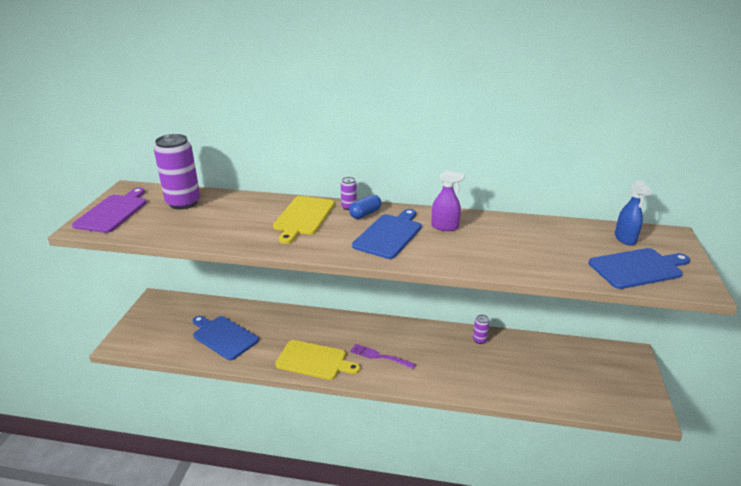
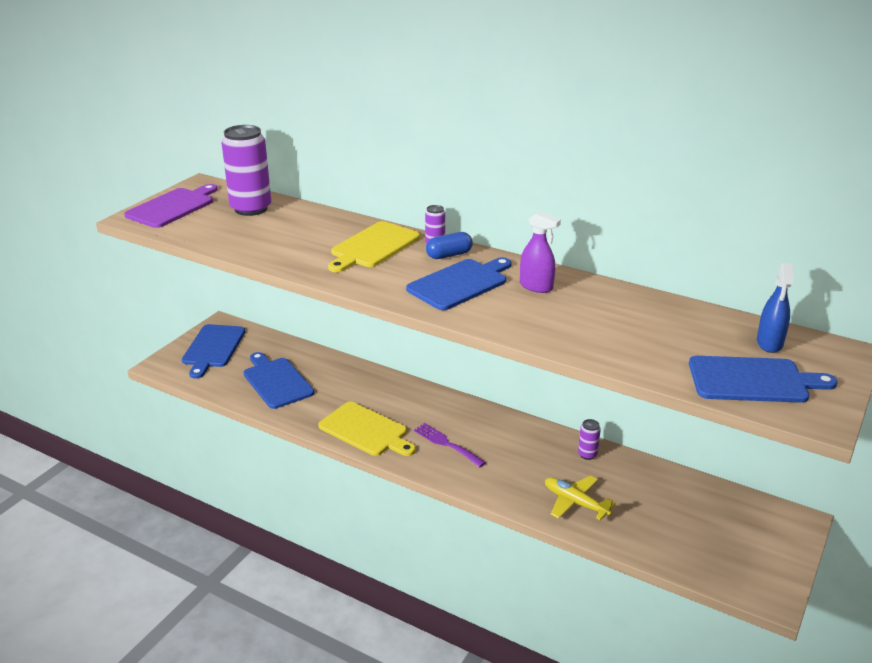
camera: 20 degrees right, 0 degrees up
none -> blue cutting board [182,324,245,379]
none -> yellow plane [545,475,616,520]

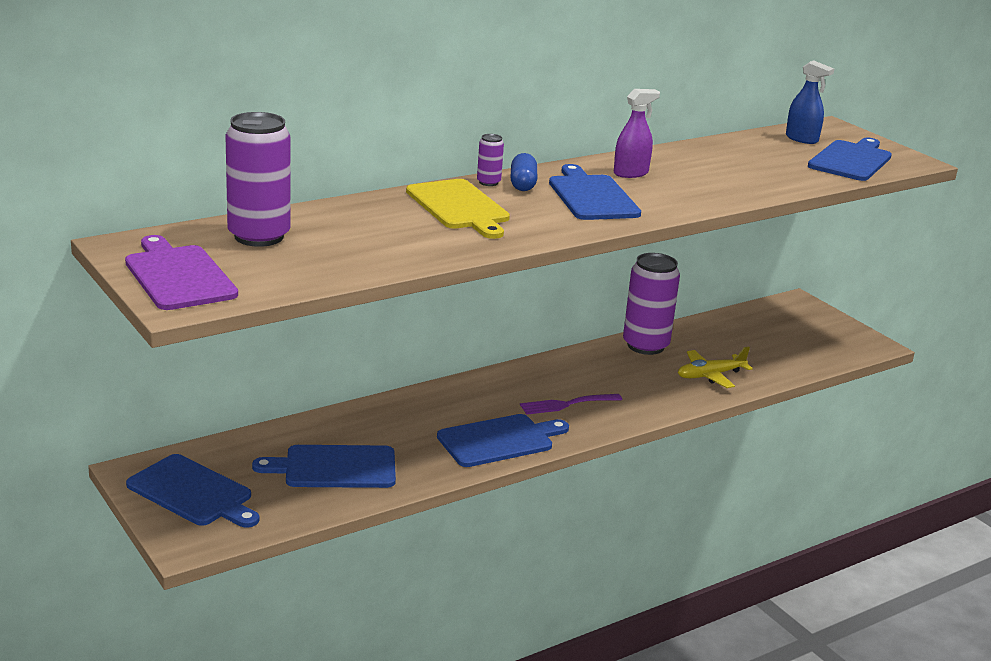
camera: 65 degrees left, 5 degrees down
yellow cutting board [318,402,416,456] -> blue cutting board [437,414,569,467]
purple can [578,419,601,460] -> purple can [623,253,680,355], size x2.24

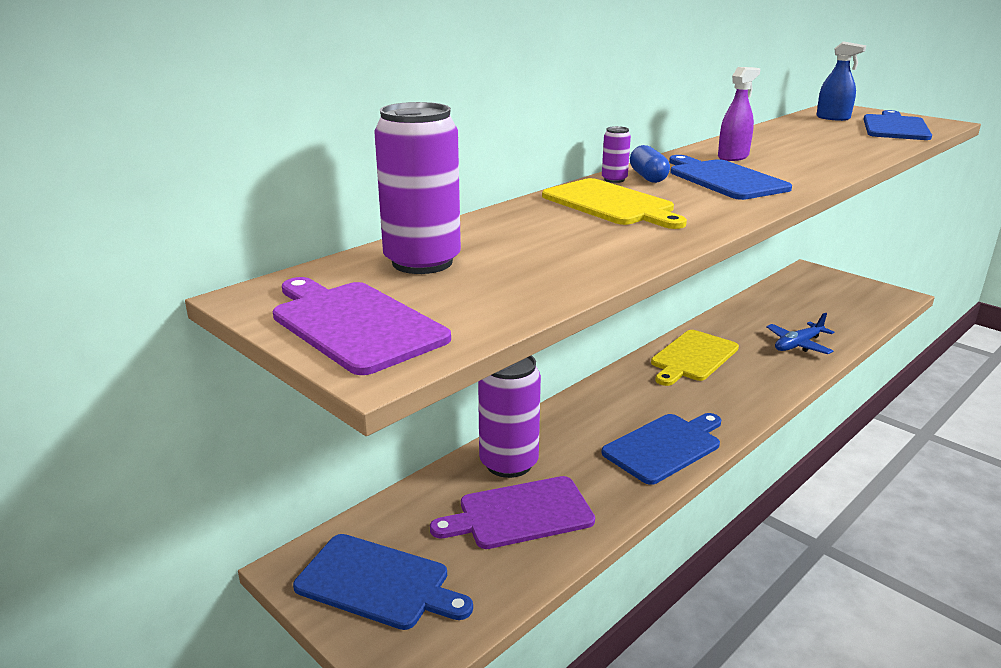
camera: 10 degrees left, 0 degrees up
blue cutting board [252,445,396,488] -> purple cutting board [430,476,595,549]
purple fork [520,394,622,415] -> none
purple can [623,253,680,355] -> purple can moved to [478,355,541,478]
yellow plane [678,346,753,388] -> blue plane [766,313,834,354]
none -> yellow cutting board [651,330,739,386]

